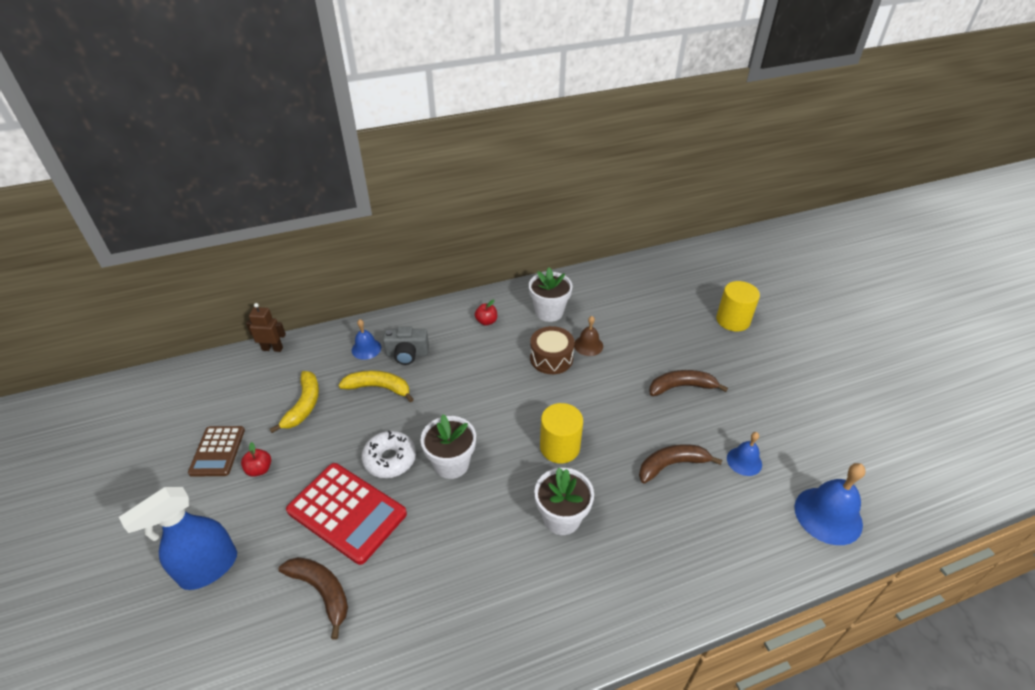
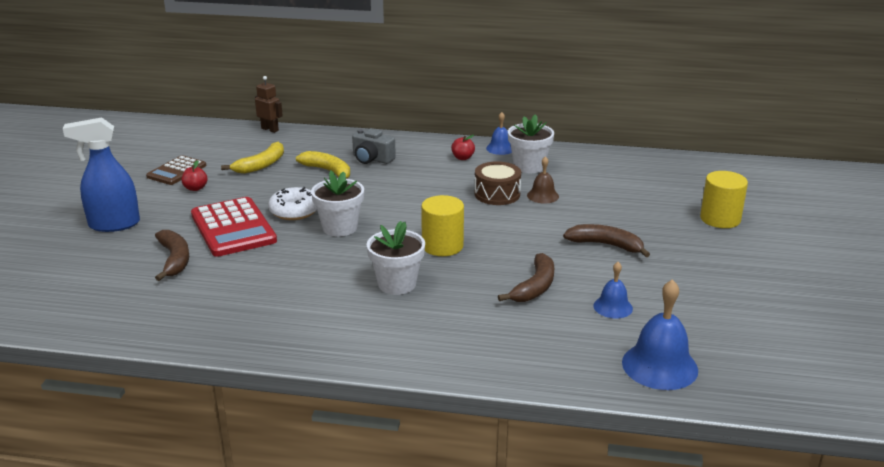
camera: 30 degrees right, 15 degrees down
blue bell [352,319,381,360] -> blue bell moved to [486,112,512,155]
brown banana [639,444,722,484] -> brown banana turned 105 degrees clockwise [498,253,554,302]

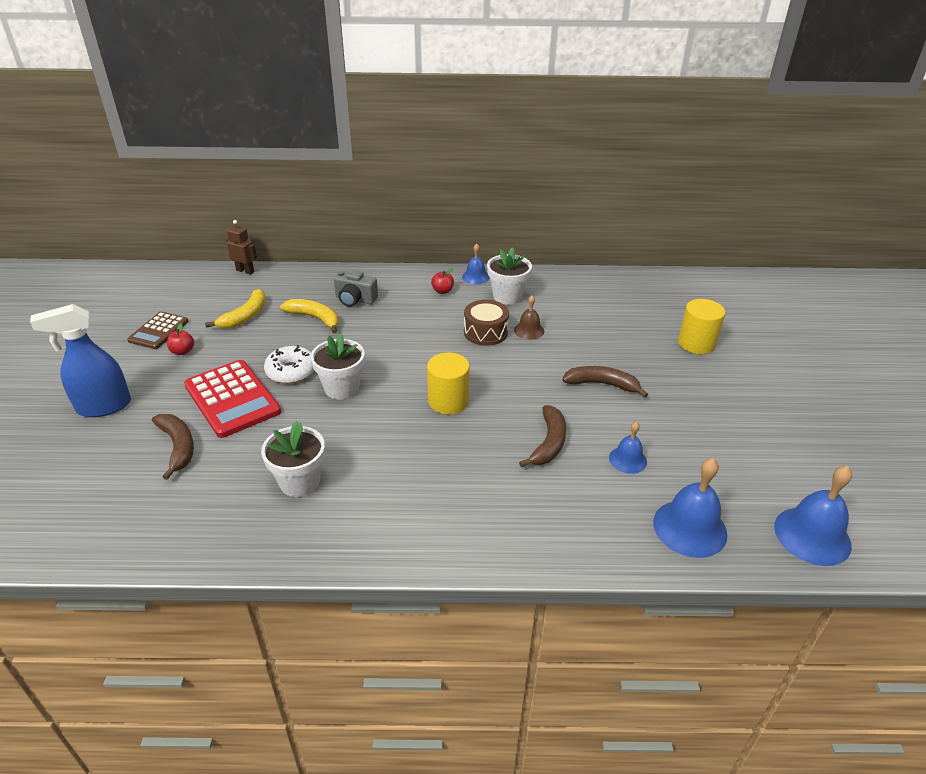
camera: 10 degrees left, 10 degrees up
white flower pot [367,221,425,295] -> white flower pot moved to [261,421,325,497]
none -> blue bell [774,466,852,566]

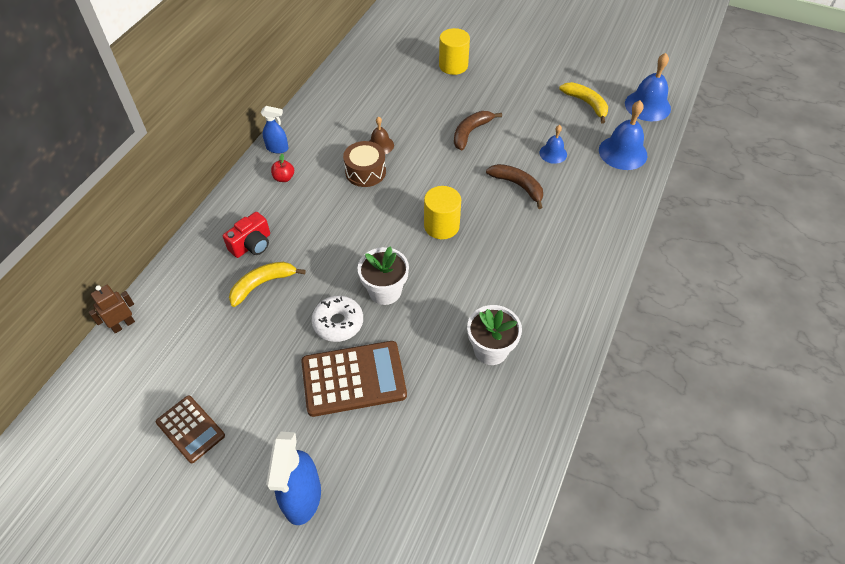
camera: 65 degrees left, 15 degrees up
brown banana [152,414,194,480] -> none
red apple [167,323,194,355] -> none
red calculator [184,360,281,438] -> brown calculator [301,341,407,417]
yellow banana [205,289,266,328] -> yellow banana moved to [559,82,608,124]
grey camera [334,270,378,307] -> red camera [223,212,270,258]
blue bell [462,243,489,285] -> blue spray bottle [261,106,288,153]
white flower pot [487,247,532,305] -> none

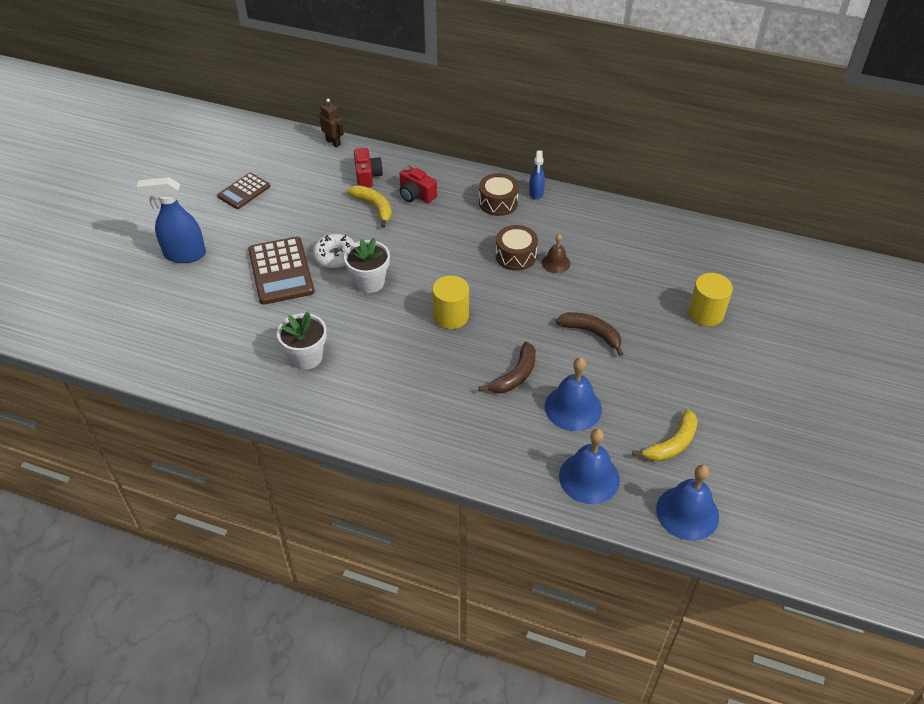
camera: 85 degrees right, 5 degrees down
red apple [271,154,294,182] -> brown drum [479,173,519,216]
blue bell [539,125,567,164] -> blue bell [545,357,602,431], size x1.75
none -> red camera [354,148,383,187]

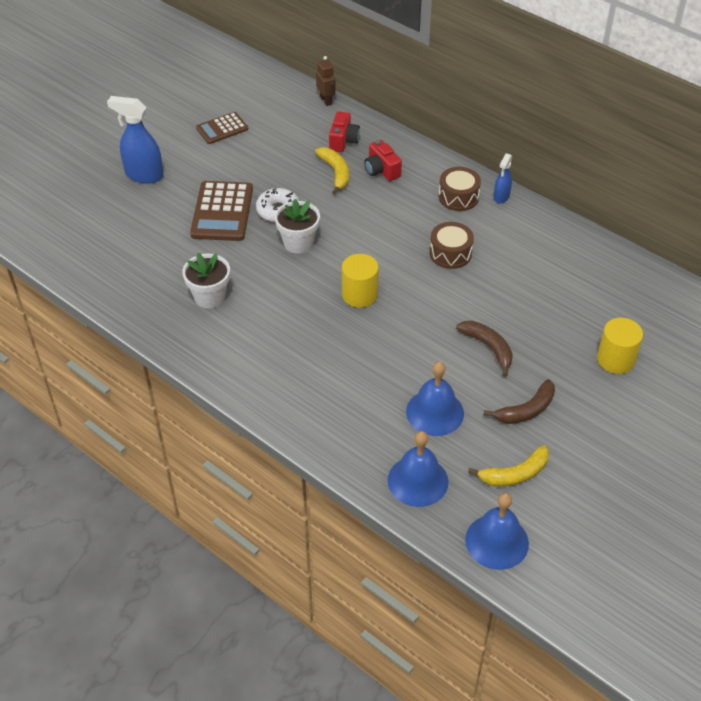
camera: 20 degrees right, 0 degrees up
brown banana [479,342,536,393] -> brown banana moved to [484,379,555,424]
brown bell [542,234,570,273] -> none

